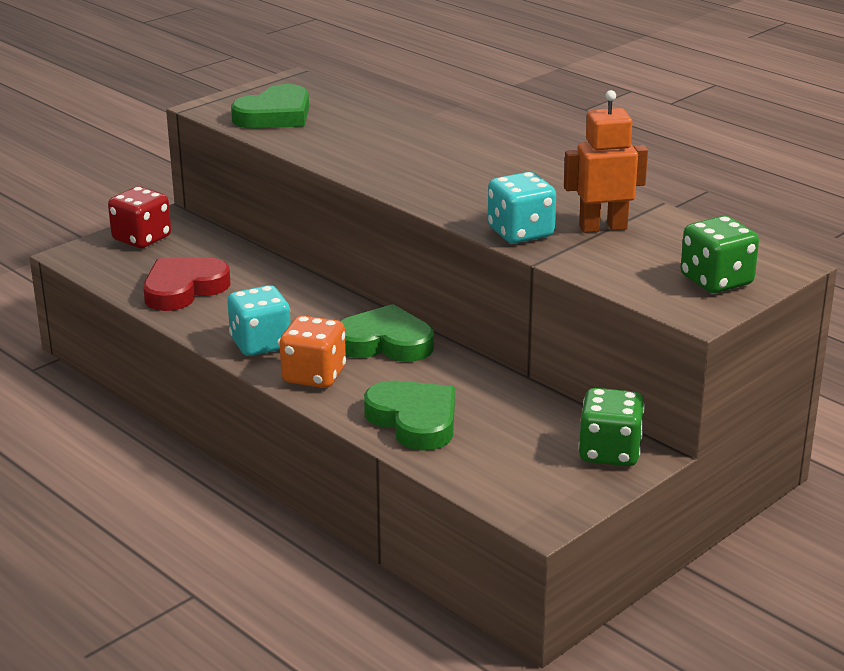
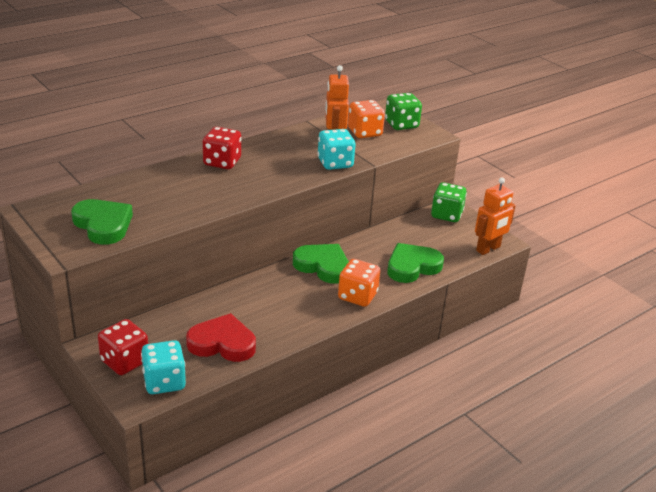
camera: 85 degrees left, 5 degrees up
red heart [143,257,231,311] -> red heart turned 135 degrees clockwise [186,313,256,362]
turquoise dice [227,285,291,356] -> turquoise dice moved to [141,340,186,394]
green heart [340,304,434,362] -> green heart turned 105 degrees clockwise [293,244,349,284]
none -> red dice [203,127,241,169]
none -> orange dice [348,100,385,138]
none -> orange robot [475,177,516,255]

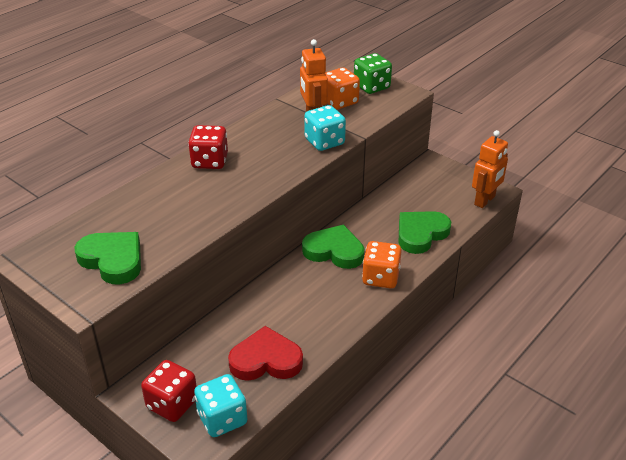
camera: 10 degrees left, 5 degrees up
green dice [431,182,467,222] -> none

